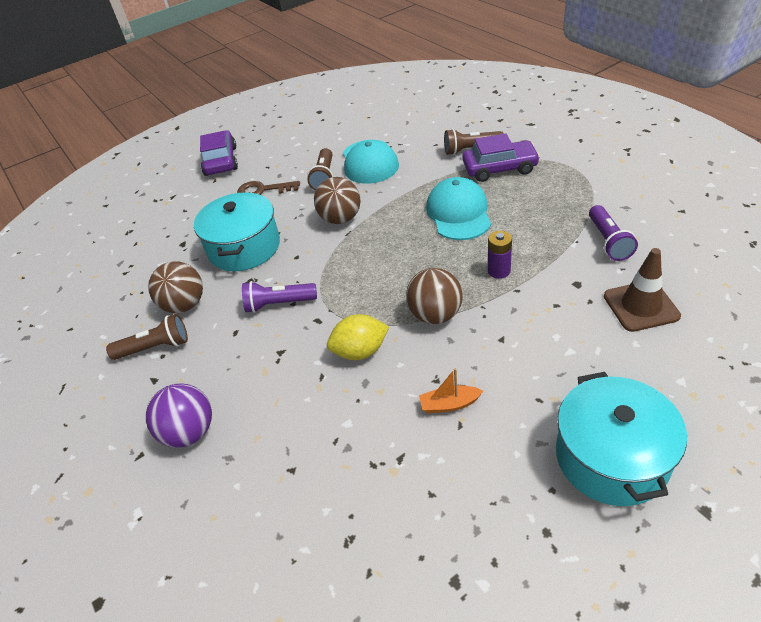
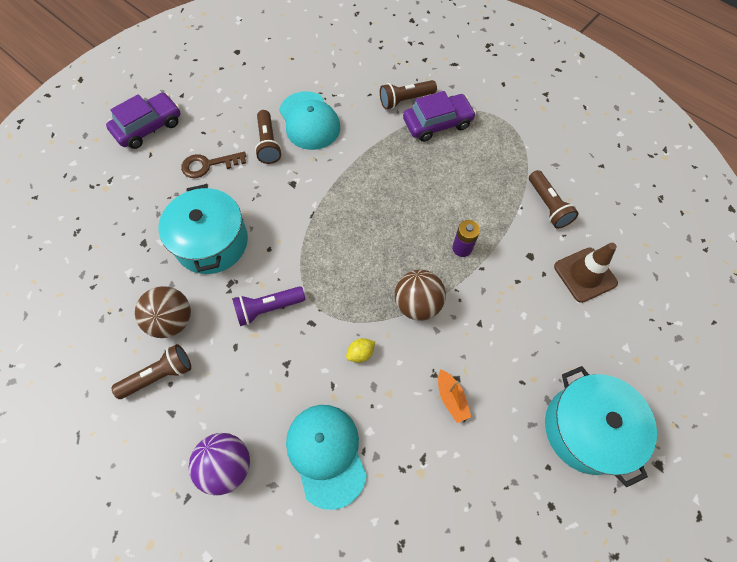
camera: 20 degrees left, 20 degrees up
purple car [200,130,238,176] -> purple car turned 75 degrees clockwise [106,92,181,149]
brown ball [314,177,361,224] -> none
yellow lemon [327,314,389,360] -> yellow lemon [346,338,375,363], size x0.57
orange boat [419,368,483,413] -> orange boat turned 90 degrees counterclockwise [438,369,471,423]
turquoise cap [426,177,491,240] -> turquoise cap moved to [286,405,367,510]
purple flashlight [589,205,638,261] -> brown flashlight [529,170,579,228]

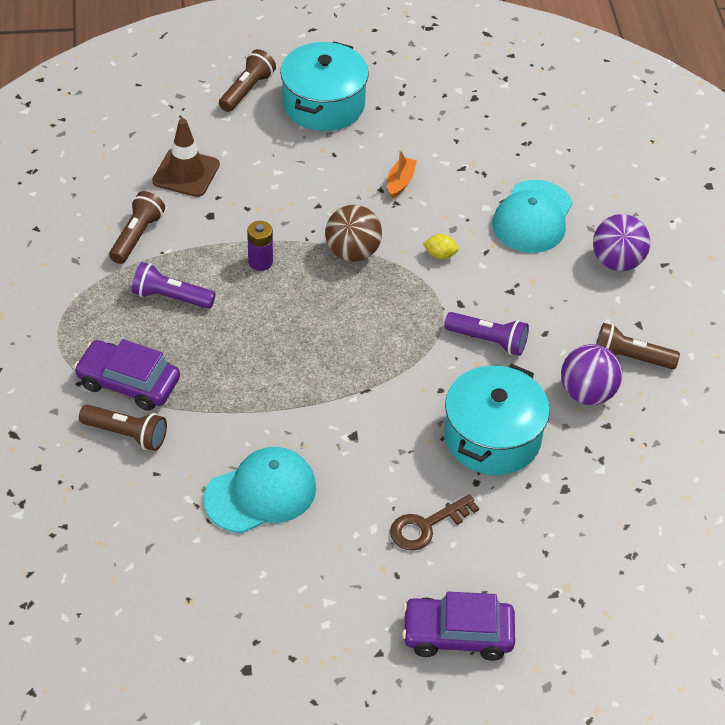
camera: 140 degrees left, 15 degrees down
brown ball [135,286,191,338] -> purple ball [561,344,622,405]
brown key [181,152,246,178] -> brown key turned 120 degrees clockwise [390,494,479,551]
brown flashlight [255,110,282,164] -> brown flashlight moved to [219,49,276,112]
turquoise cap [279,91,340,150] -> turquoise cap turned 45 degrees clockwise [204,447,316,533]
none -> purple flashlight [132,262,216,309]

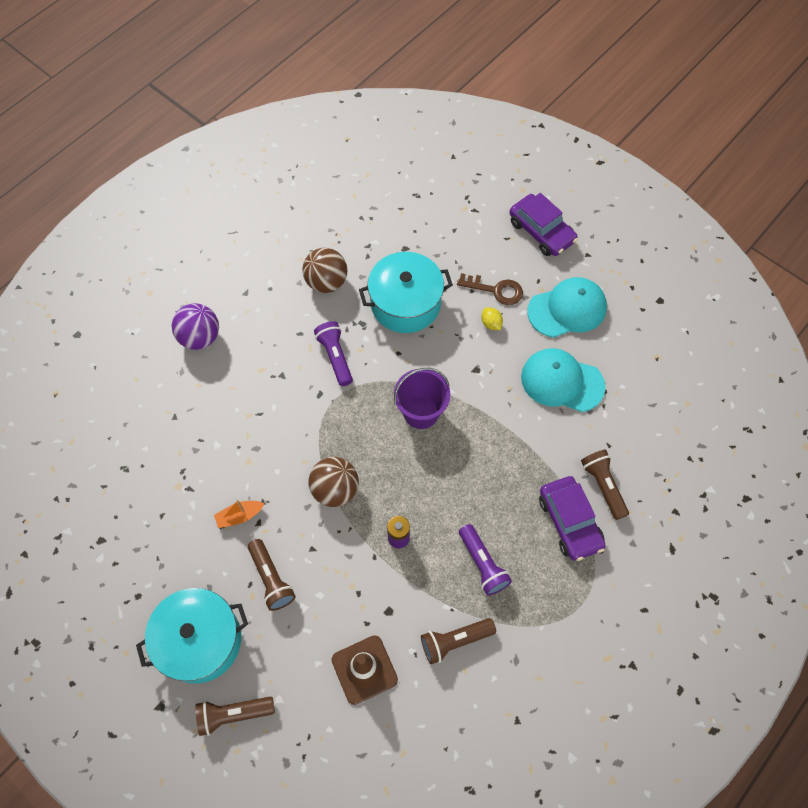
camera: 130 degrees left, 15 degrees up
yellow lemon [423,234,459,259] -> yellow lemon moved to [481,308,503,330]
turquoise cap [492,180,573,253] -> turquoise cap moved to [527,277,607,338]
purple ball [561,344,622,405] -> brown ball [302,248,347,293]
brown flashlight [596,323,680,369] -> brown flashlight moved to [248,539,296,611]
none -> purple bucket [394,368,450,429]

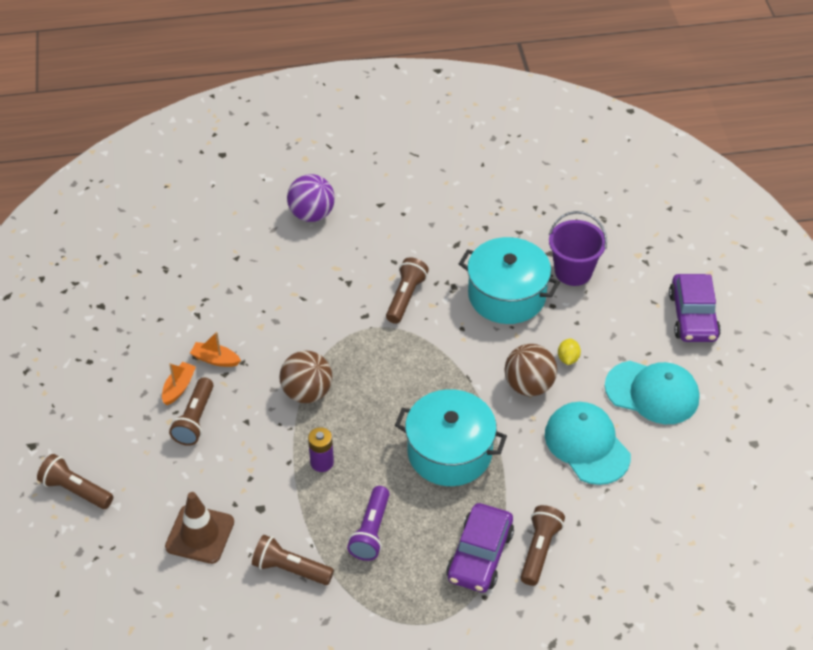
camera: 40 degrees right, 15 degrees down
turquoise pot [136,588,248,684] -> turquoise pot moved to [395,389,507,486]
brown ball [302,248,347,293] -> brown ball moved to [504,344,557,396]
purple flashlight [314,321,353,386] -> brown flashlight [386,257,429,324]
purple bucket [394,368,450,429] -> purple bucket moved to [549,211,607,286]
brown key [457,273,523,305] -> none
none -> orange boat [162,362,196,405]

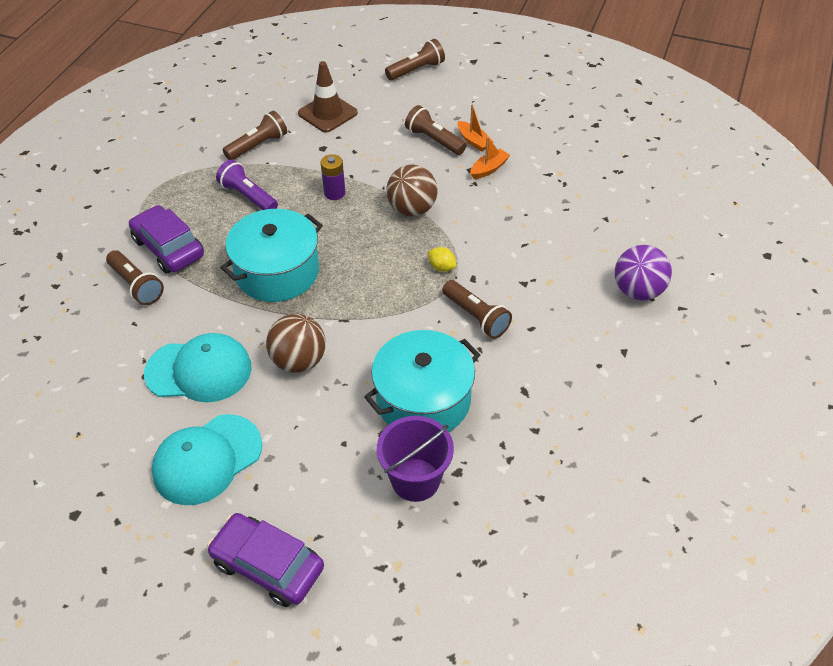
camera: 120 degrees right, 0 degrees up
yellow lemon [558,338,581,365] -> yellow lemon moved to [428,247,456,272]

